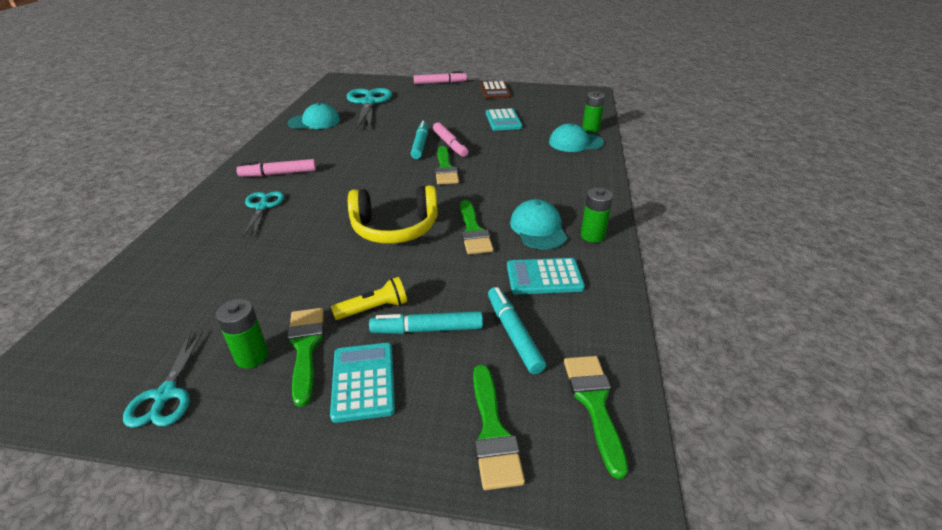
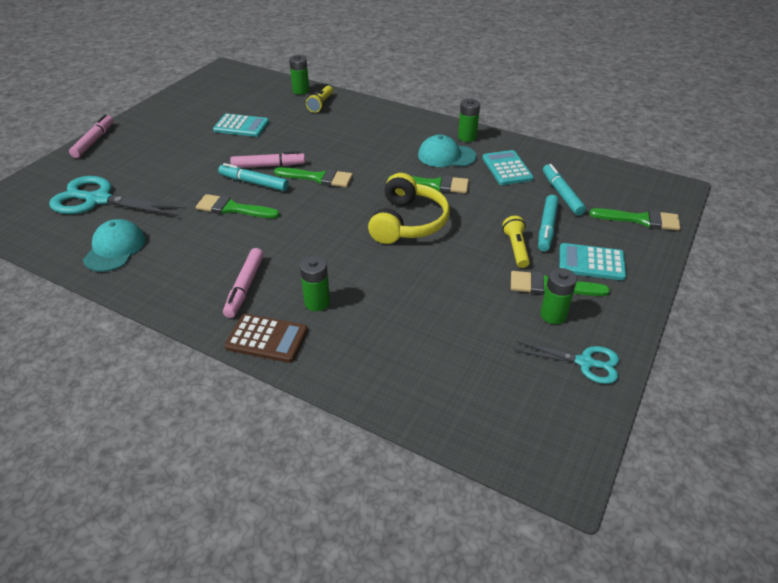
camera: 70 degrees left, 5 degrees up
turquoise scissors [243,191,284,239] -> green battery [300,256,330,311]
brown calculator [480,81,511,99] -> brown calculator moved to [225,314,308,363]
turquoise marker [488,287,546,374] -> turquoise marker turned 75 degrees clockwise [543,164,586,215]
turquoise calculator [507,258,585,294] -> turquoise calculator turned 150 degrees clockwise [482,150,534,185]
turquoise cap [549,123,604,152] -> yellow flashlight [306,86,333,113]
green brush [564,356,628,479] -> green brush moved to [196,194,280,218]

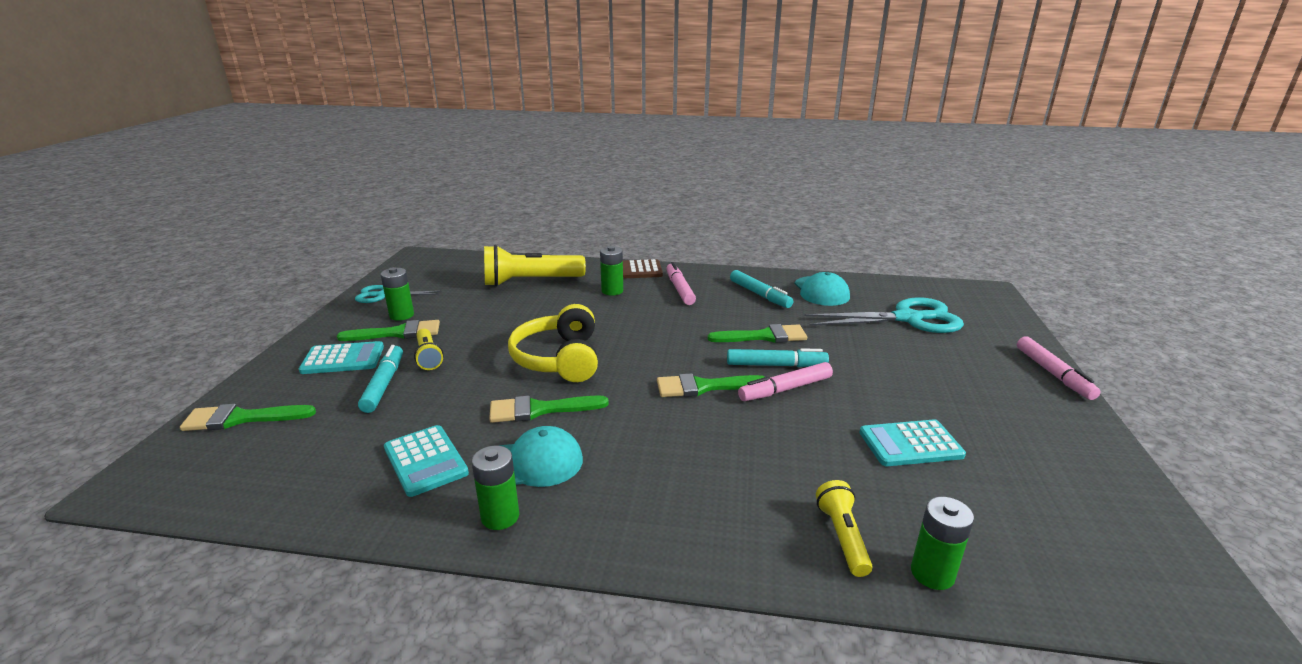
camera: 160 degrees right, 15 degrees down
turquoise marker [543,164,586,215] -> turquoise marker moved to [730,270,793,308]
none -> yellow flashlight [484,245,586,287]

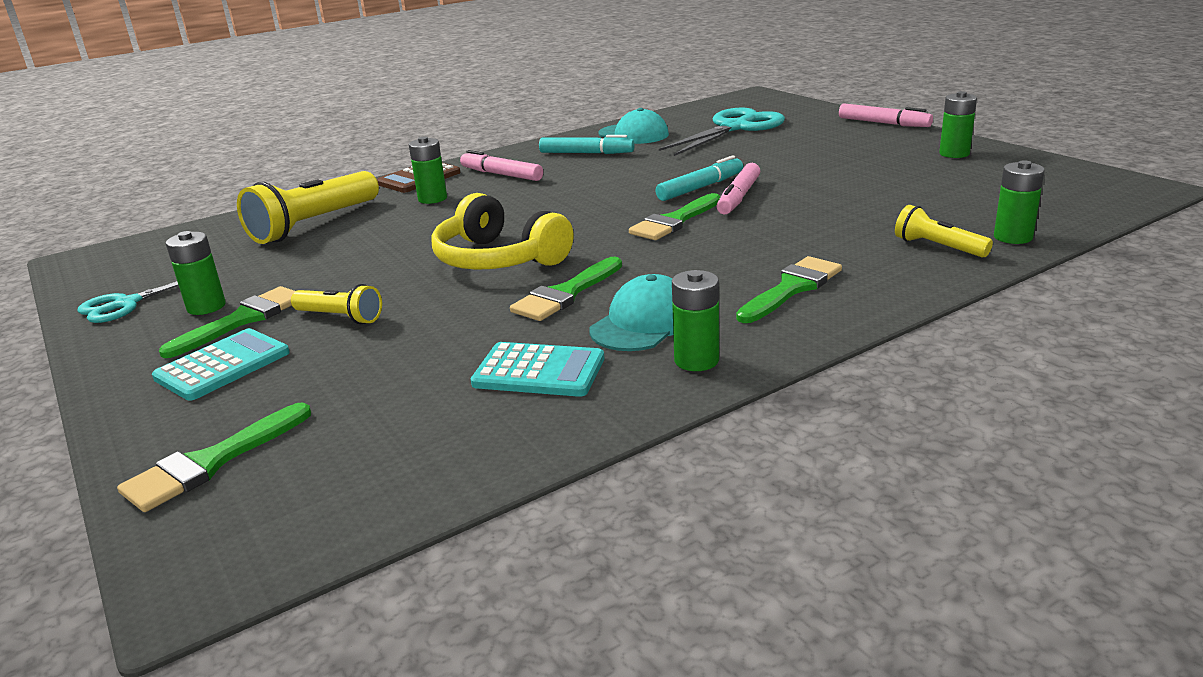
camera: 40 degrees left, 0 degrees up
turquoise marker [358,345,403,413] -> none
green brush [708,324,807,343] -> green brush moved to [736,256,842,323]
turquoise calculator [859,419,966,466] -> none
none -> green battery [939,91,977,158]

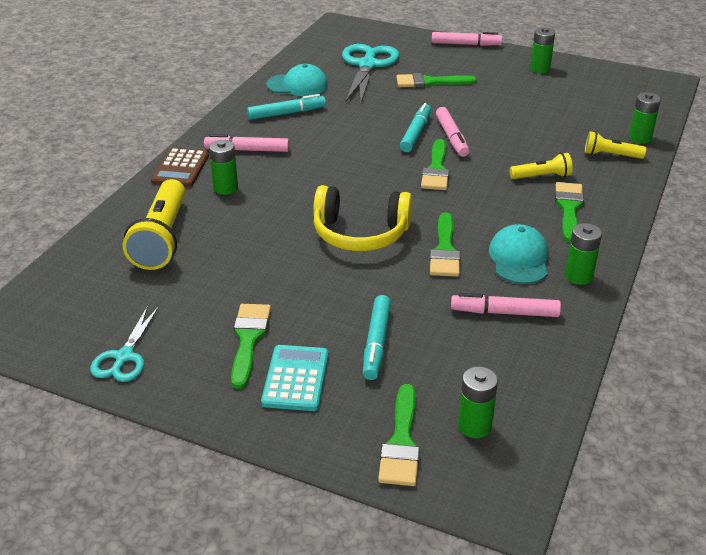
camera: 35 degrees left, 10 degrees up
green battery [166,231,226,315] -> green battery moved to [458,366,498,439]
yellow flashlight [291,284,382,324] -> yellow flashlight moved to [510,153,573,179]
turquoise calculator [471,342,604,397] -> pink marker [451,293,561,317]
none -> turquoise marker [363,295,391,380]
none -> green brush [396,73,477,88]

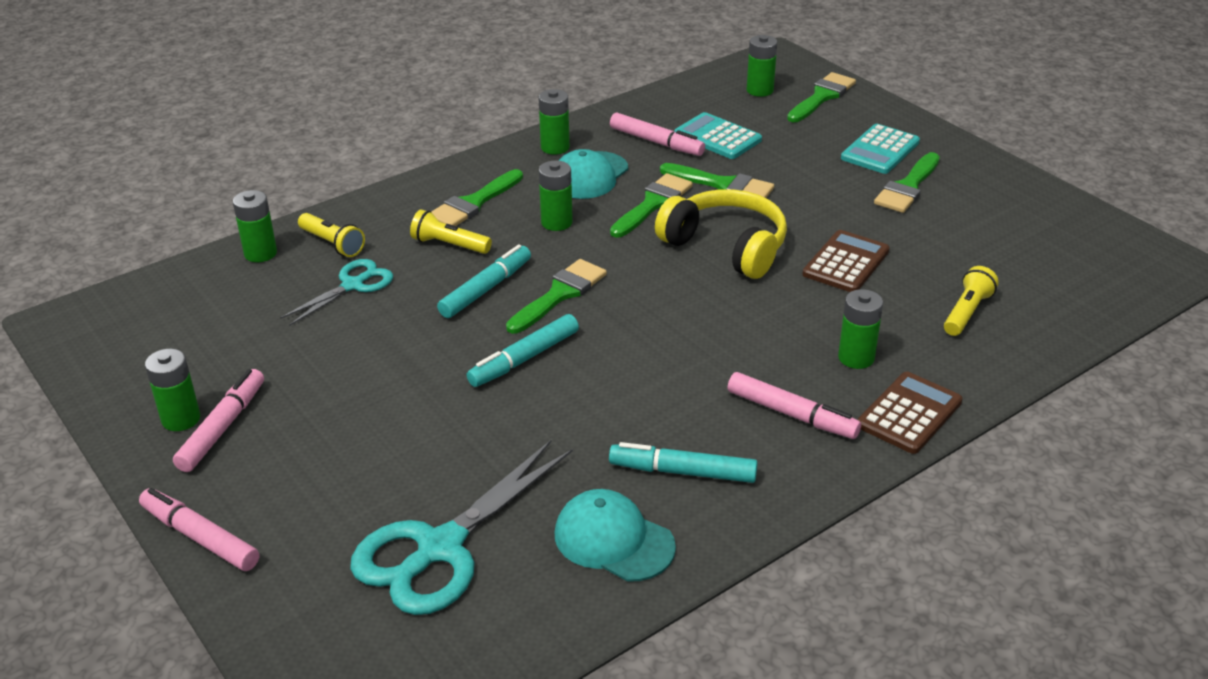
camera: 150 degrees left, 0 degrees up
turquoise scissors [90,306,159,382] -> turquoise scissors moved to [280,259,393,326]
yellow flashlight [123,179,185,270] -> yellow flashlight [944,266,999,336], size x0.53
turquoise marker [363,295,391,380] -> turquoise marker moved to [437,245,531,318]
green brush [396,73,477,88] -> green brush moved to [660,163,774,198]
pink marker [436,107,469,157] -> pink marker moved to [173,369,264,472]
none -> green battery [539,160,573,231]
none -> turquoise calculator [674,112,762,159]
none -> brown calculator [802,230,890,292]

